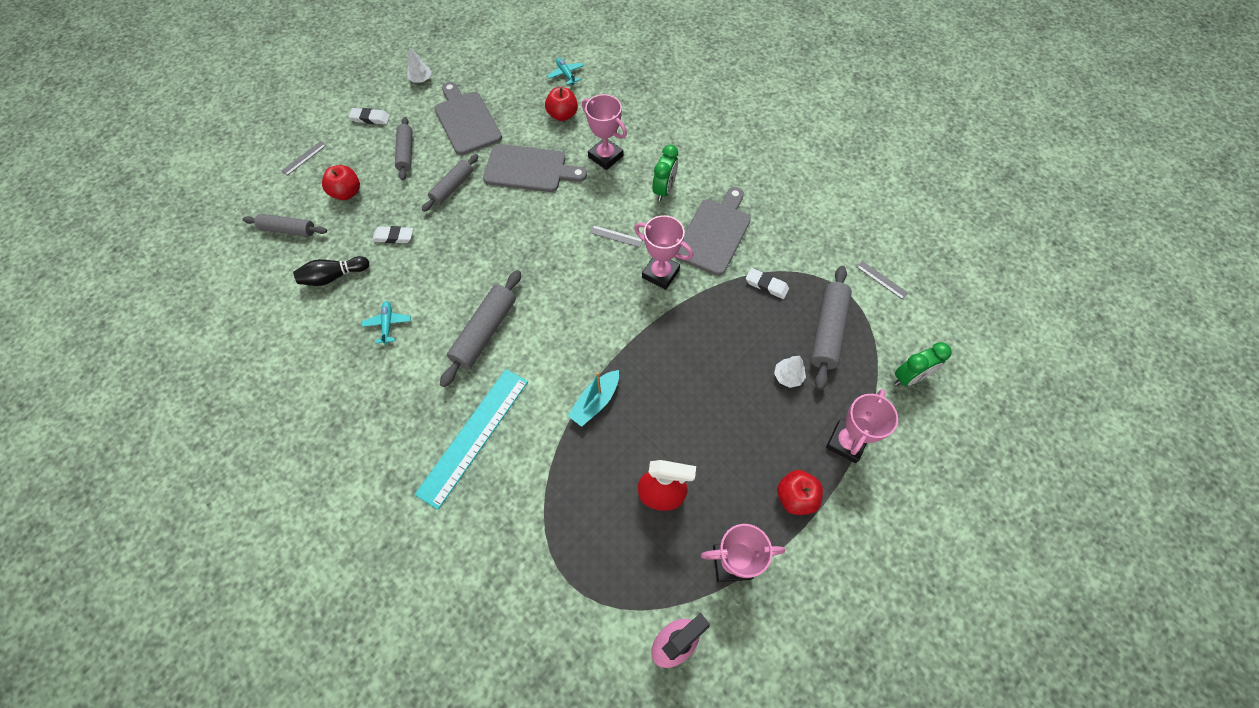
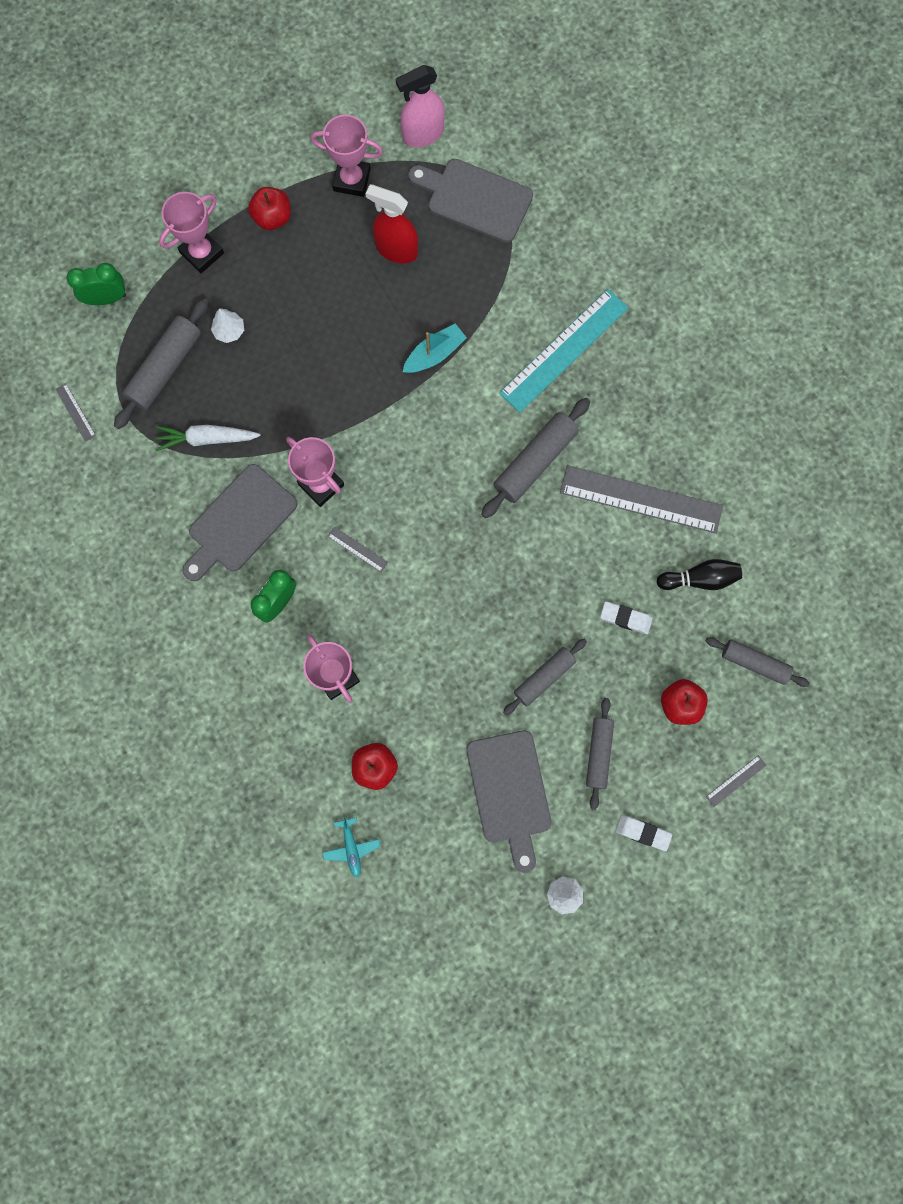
camera: 165 degrees left, 15 degrees up
turquoise plane [362,301,411,345] -> grey ruler [560,465,723,533]
grey cutting board [483,144,587,192] -> grey cutting board moved to [408,159,533,243]
white eraser [746,268,789,299] -> white carrot [155,425,261,451]

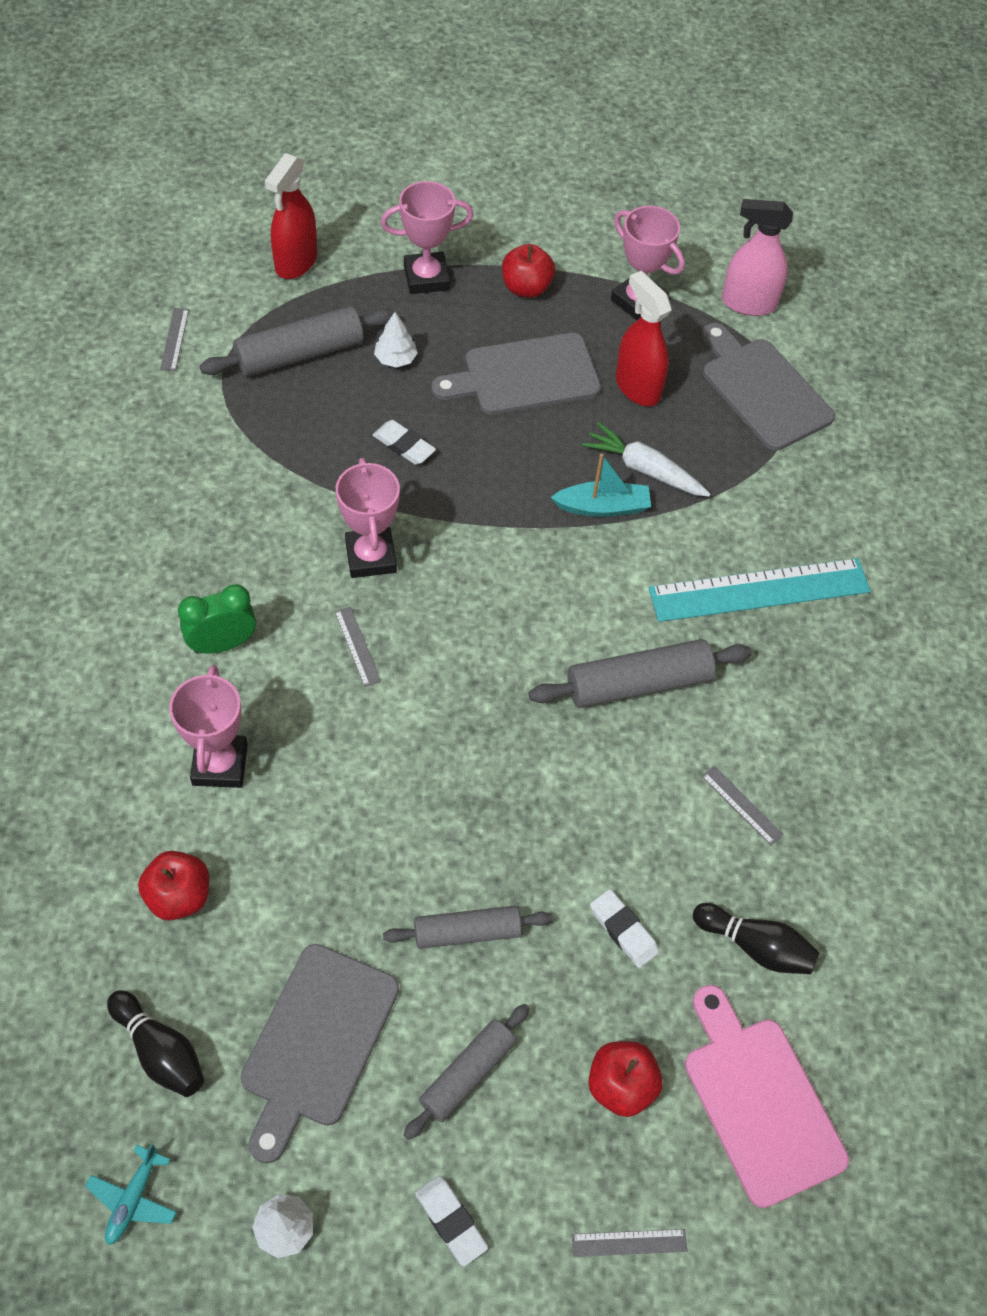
camera: 30 degrees right, 20 degrees down
green clock [67,263,126,305] -> red spray bottle [265,153,317,279]
white carrot [155,425,261,451] -> white carrot moved to [582,422,711,497]
grey cutting board [182,464,298,581] -> grey cutting board moved to [432,333,601,415]
turquoise plane [322,817,381,877] -> turquoise plane moved to [85,1143,177,1245]
grey ruler [560,465,723,533] -> grey ruler [702,766,784,845], size x0.41
grey rolling pin [706,637,810,687] -> pink cutting board [685,985,849,1208]
none -> black bowling pin [107,990,204,1097]
none -> white eraser [373,420,436,465]

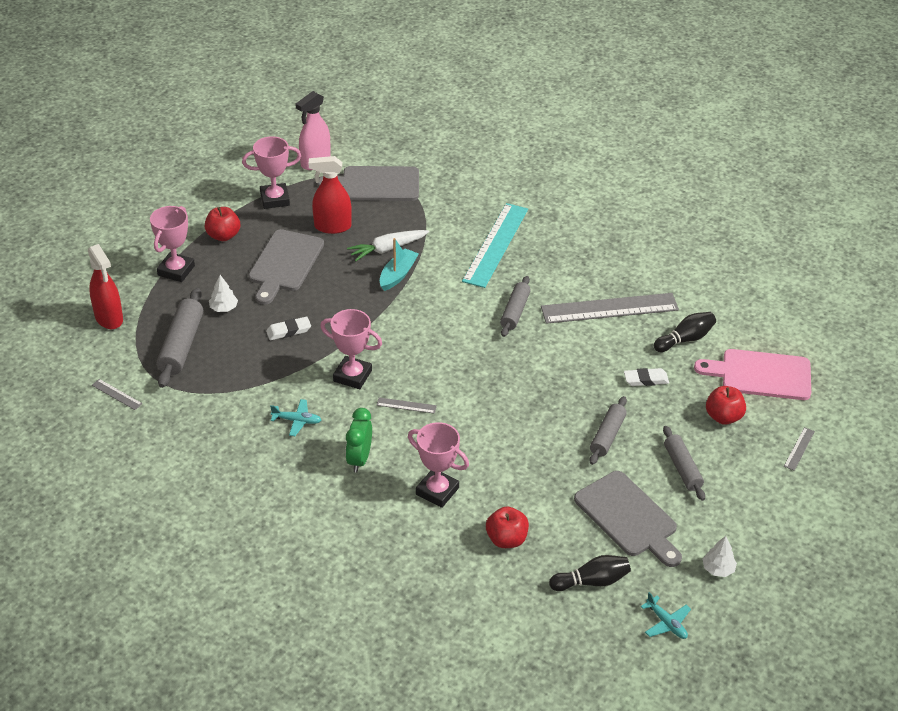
camera: 55 degrees left, 15 degrees down
white eraser [415,1176,488,1266] -> none
grey rolling pin [529,639,752,708] -> grey rolling pin [500,276,531,337], size x0.66
grey ruler [702,766,784,845] -> grey ruler [541,293,679,324], size x2.45
none -> turquoise plane [270,399,321,436]

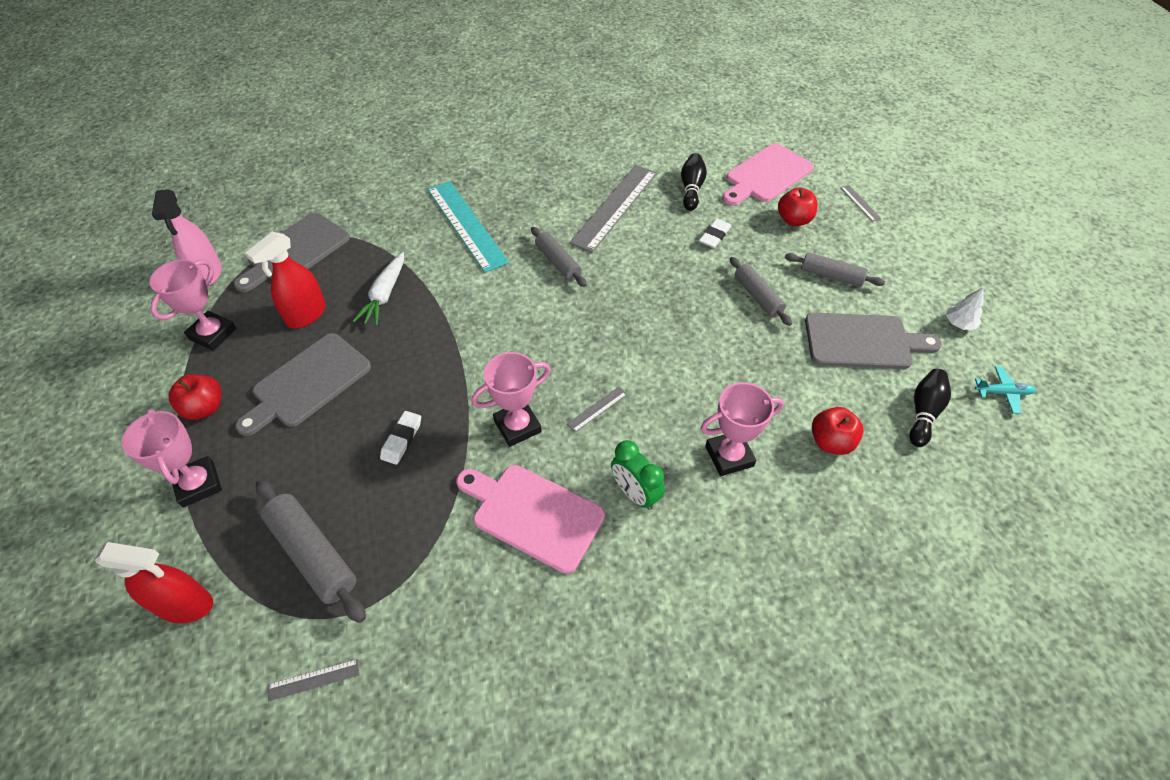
camera: 50 degrees left, 10 degrees up
white tree [209,275,238,312] -> none
grey cutting board [248,229,324,305] -> grey cutting board turned 75 degrees clockwise [235,333,371,436]
turquoise plane [270,399,321,436] -> pink cutting board [456,465,605,574]
turquoise boat [380,238,419,291] -> none

